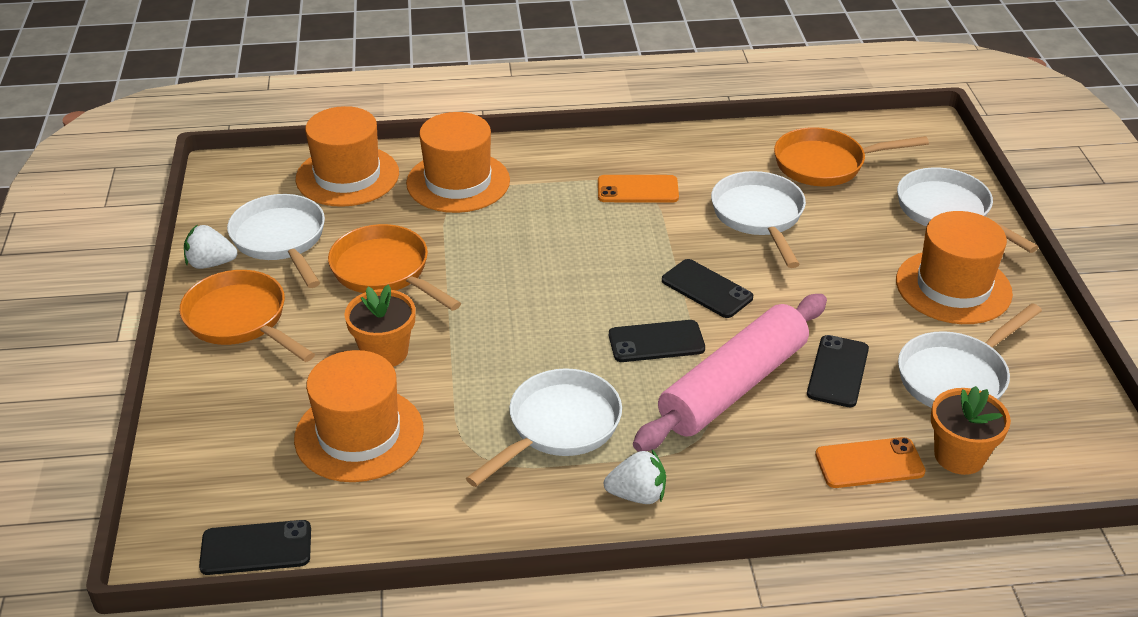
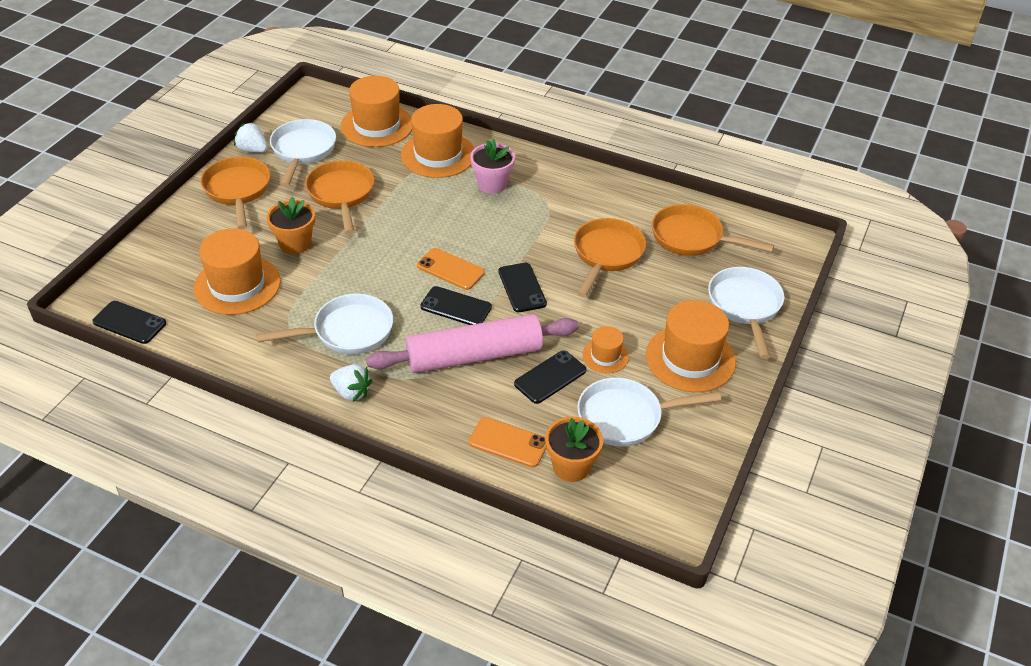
camera: 30 degrees right, 5 degrees up
orange phone [598,175,679,203] -> orange phone moved to [417,248,485,290]
white pan [711,171,806,268] -> orange pan [574,218,646,297]
none -> pink flower pot [470,139,515,194]
none -> orange hat [582,326,629,373]

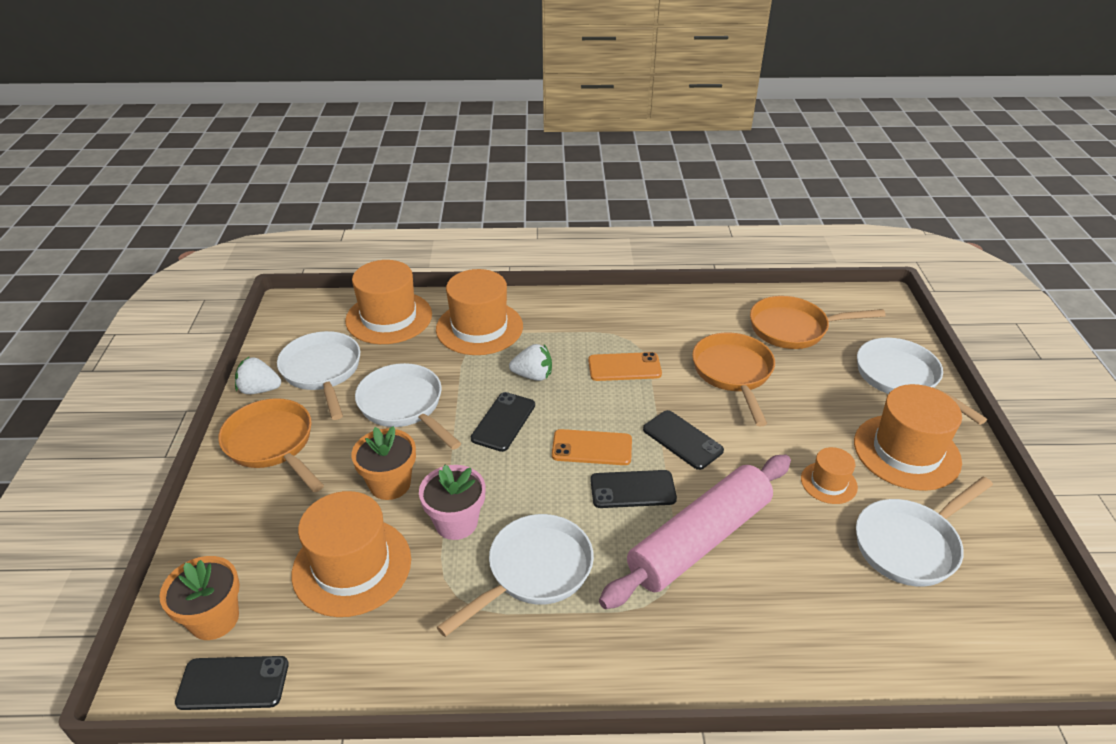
camera: 25 degrees left, 5 degrees down
orange pan [305,160,375,234] -> white pan [355,363,461,450]
white strawberry [330,364,372,402] -> white strawberry moved to [509,344,552,381]
orange phone [469,417,546,468] -> orange phone moved to [588,352,662,381]
pink flower pot [470,139,515,194] -> pink flower pot moved to [419,465,486,540]
black phone [514,350,586,404] -> black phone moved to [471,392,535,452]
orange flower pot [545,417,603,482] -> orange flower pot moved to [159,556,240,640]

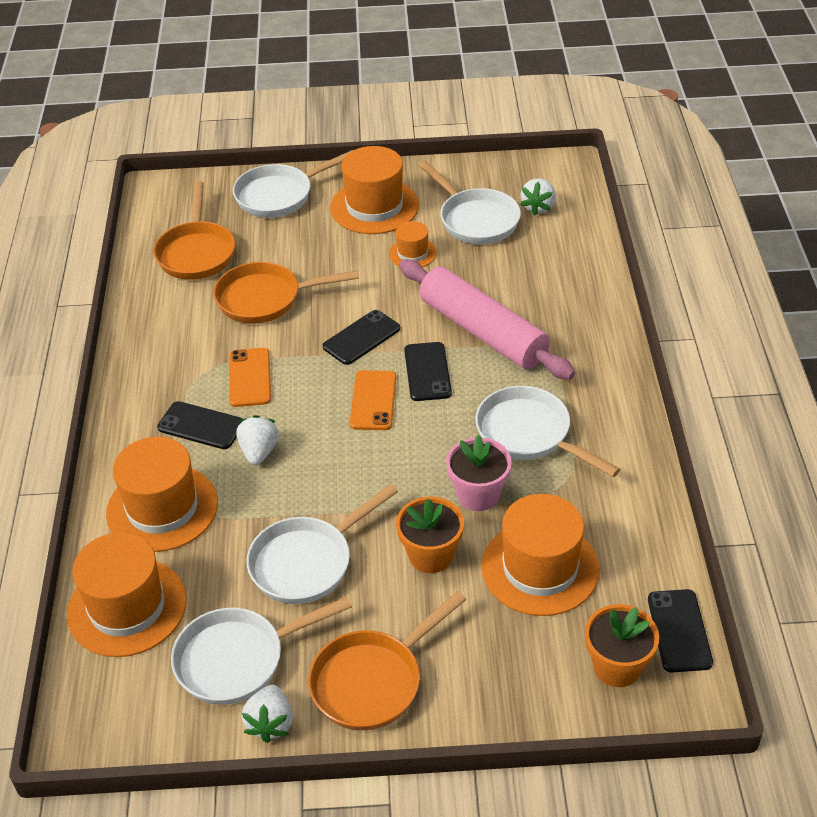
camera: 90 degrees left, 5 degrees up
black phone [471,392,535,452] -> black phone moved to [157,401,243,449]
none -> white strawberry [520,179,556,216]

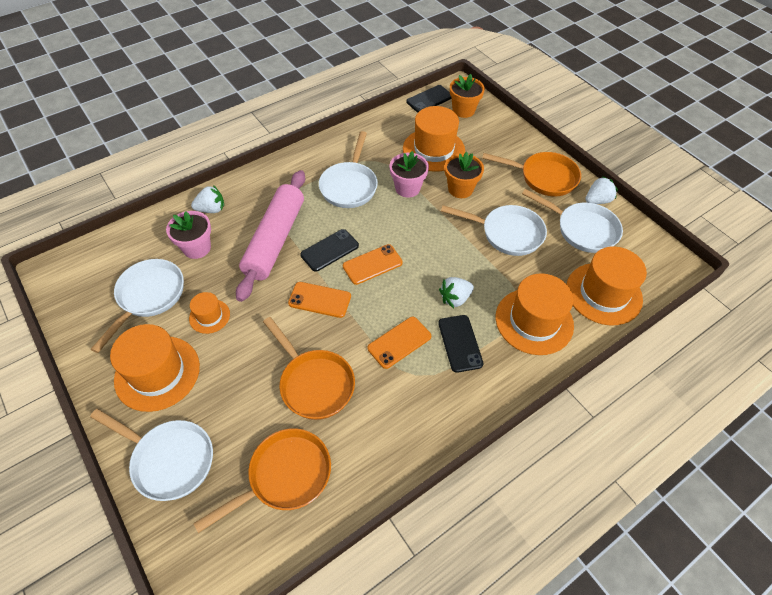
camera: 125 degrees left, 10 degrees up
black phone [323,310,400,365] -> orange phone [288,282,351,318]
white strawberry [520,179,556,216] -> white strawberry moved to [191,185,224,213]
none -> pink flower pot [166,211,211,259]

